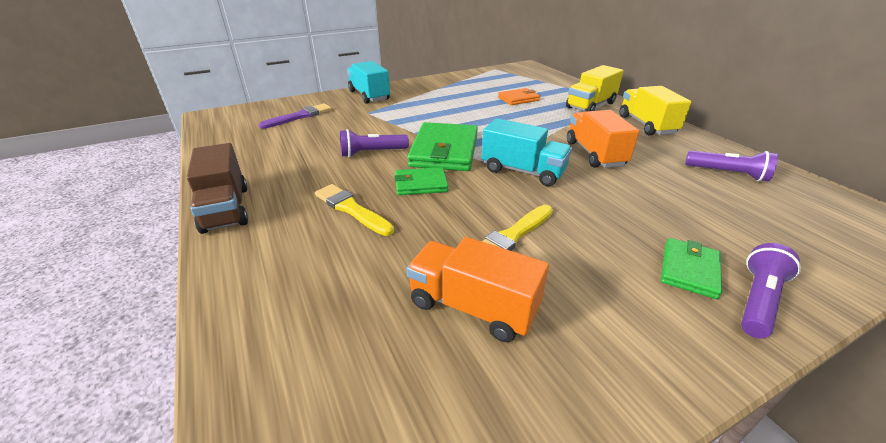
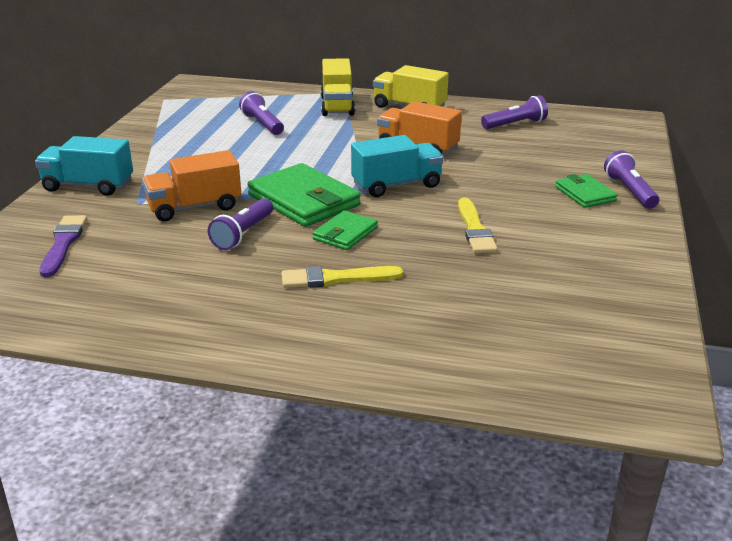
camera: 50 degrees left, 5 degrees down
brown truck [187,143,248,234] -> none
orange truck [407,237,549,342] -> orange truck moved to [142,150,242,221]
orange wallet [498,88,540,105] -> purple flashlight [239,91,284,135]

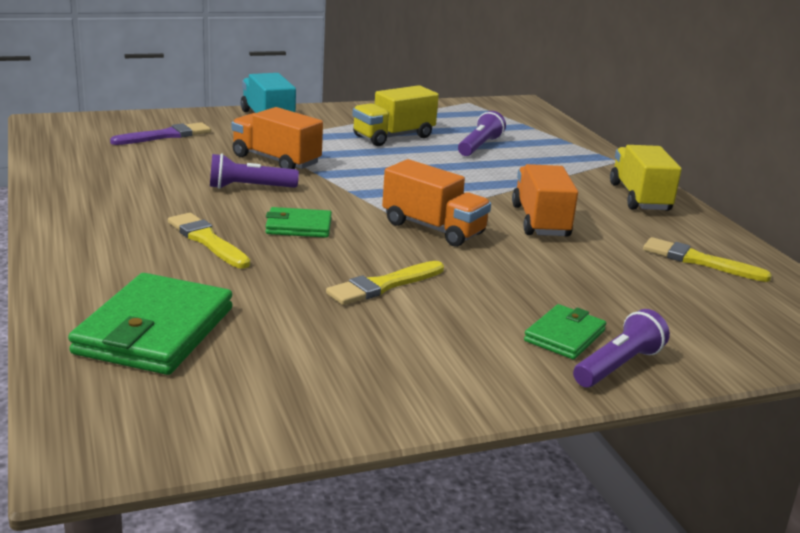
camera: 55 degrees right, 5 degrees down
green wallet [247,163,361,227] -> green wallet moved to [68,273,232,375]
yellow truck [321,58,355,116] -> yellow truck moved to [352,85,439,146]
turquoise truck [351,135,443,197] -> orange truck [382,159,491,247]
purple flashlight [481,95,548,129] -> yellow brush [643,237,772,282]

